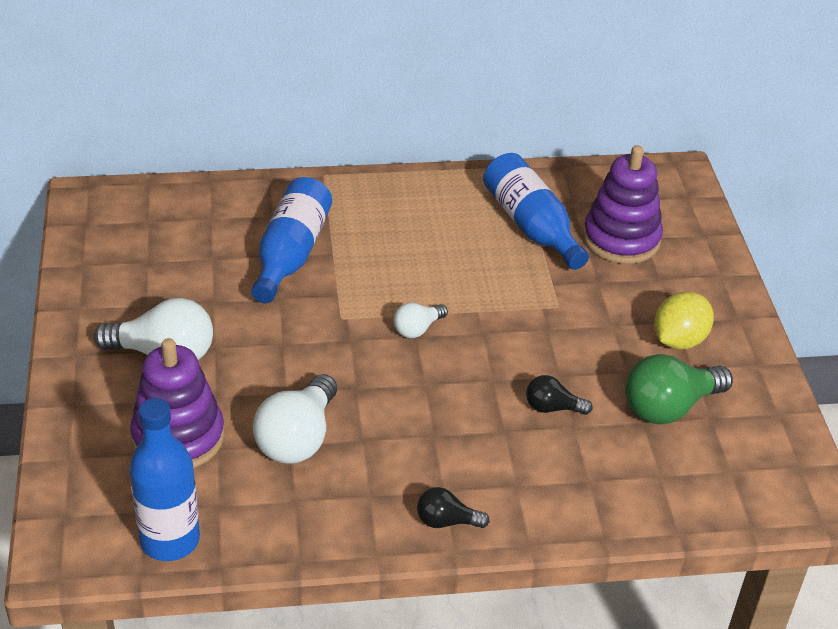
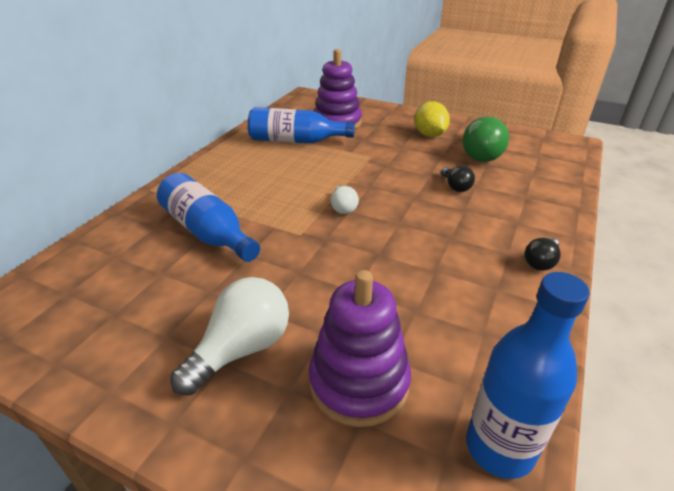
camera: 55 degrees left, 5 degrees down
white light bulb [253,374,337,464] -> none
black light bulb [526,375,593,415] -> black light bulb turned 60 degrees counterclockwise [441,166,475,192]

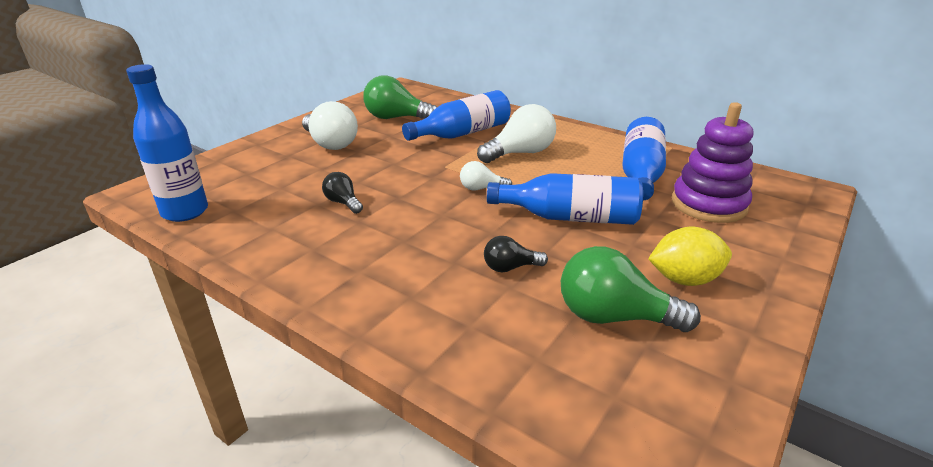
camera: 100 degrees right, 5 degrees down
purple stacking toy [309,270,411,427] -> none
black light bulb [525,238,560,271] -> black light bulb moved to [322,172,363,214]
none -> green light bulb [363,76,437,119]
none -> white light bulb [477,104,556,163]
none -> blue bottle [487,173,643,225]

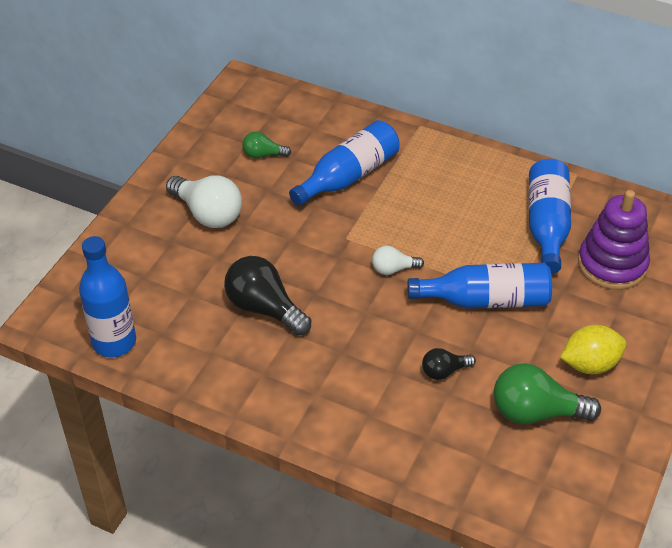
camera: 10 degrees left, 15 degrees up
black light bulb [322,172,363,214] -> black light bulb [224,256,311,335], size x1.85
green light bulb [363,76,437,119] -> green light bulb [242,131,291,158], size x0.54
white light bulb [477,104,556,163] -> none

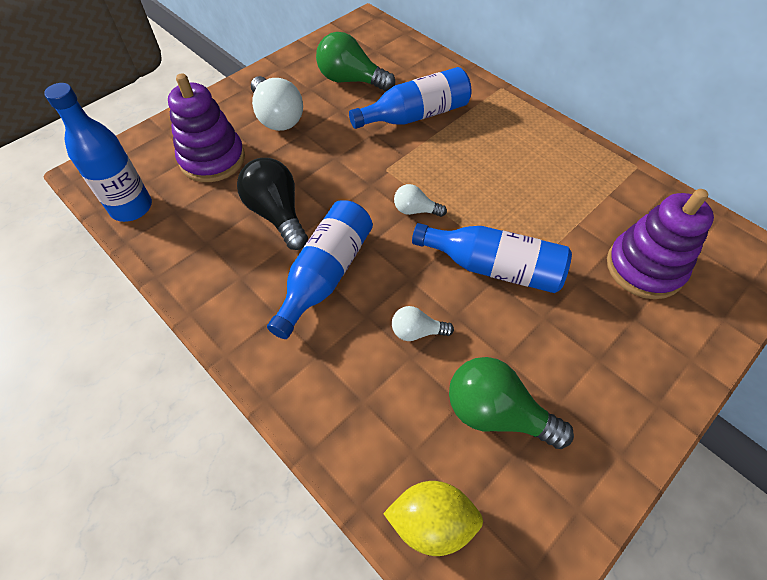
camera: 20 degrees right, 10 degrees up
green light bulb [242,131,291,158] -> green light bulb [316,32,395,91], size x1.85
black light bulb [422,348,476,380] -> white light bulb [392,306,454,341]
blue bottle [529,159,571,274] -> blue bottle moved to [267,200,373,339]
yellow lemon [560,325,626,374] -> yellow lemon moved to [383,481,483,556]
none -> purple stacking toy [168,73,245,182]

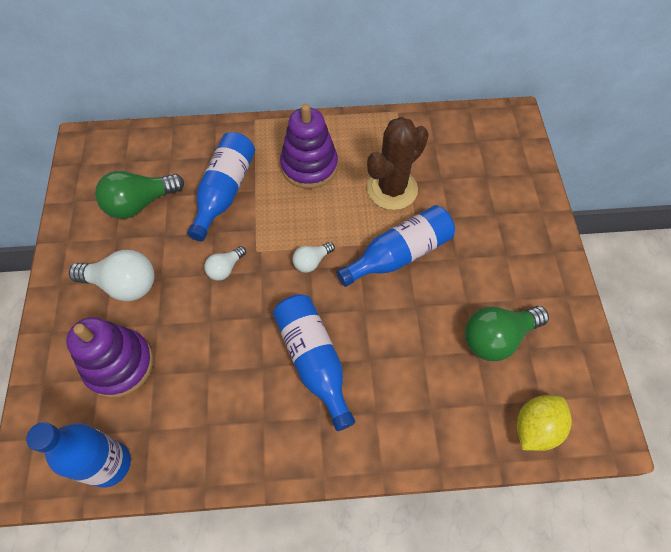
camera: 50 degrees left, 5 degrees up
black light bulb [237,158,308,250] -> none
white light bulb [392,306,454,341] -> white light bulb moved to [204,246,246,281]
purple stacking toy [607,189,714,299] -> purple stacking toy moved to [280,104,338,189]
none -> brown cactus [367,117,429,210]

